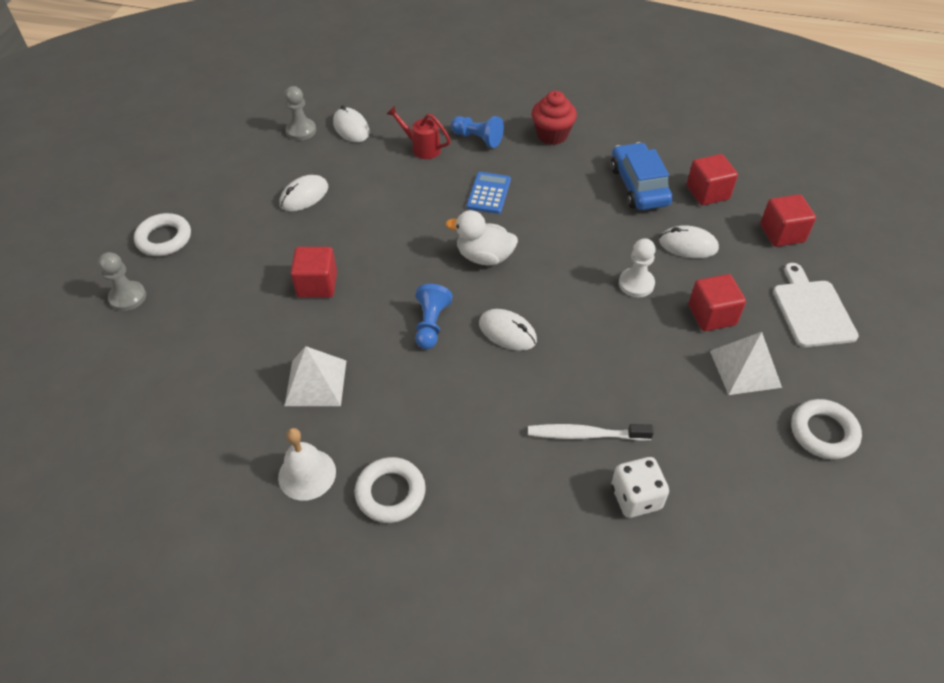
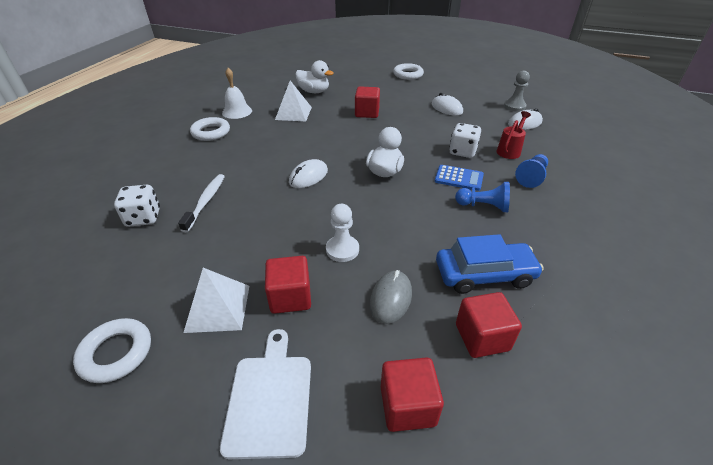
camera: 95 degrees right, 10 degrees down
grey pawn [98,252,146,311] -> none
blue pawn [415,284,452,349] -> blue pawn moved to [455,182,510,212]
red cupcake [532,91,577,145] -> none
white mouse [659,225,719,258] -> grey mouse [370,270,412,324]
white cutting board [773,263,859,347] -> white cutting board turned 90 degrees counterclockwise [220,329,311,459]
none -> white duck [295,60,333,93]
none -> white dice [449,123,481,158]

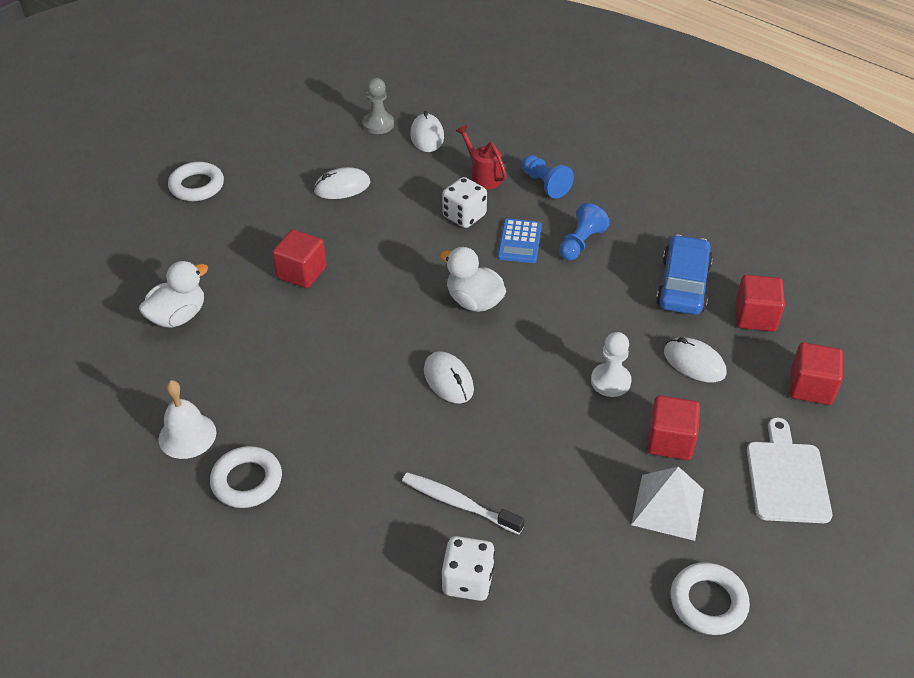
camera: 70 degrees left, 5 degrees up
white cutting board [220,329,311,459] -> white cutting board turned 75 degrees clockwise [747,418,832,523]
white pyramid [275,81,312,122] -> none
grey mouse [370,270,412,324] -> white mouse [664,337,727,382]
blue calculator [435,165,484,191] -> blue calculator turned 150 degrees clockwise [498,219,542,263]

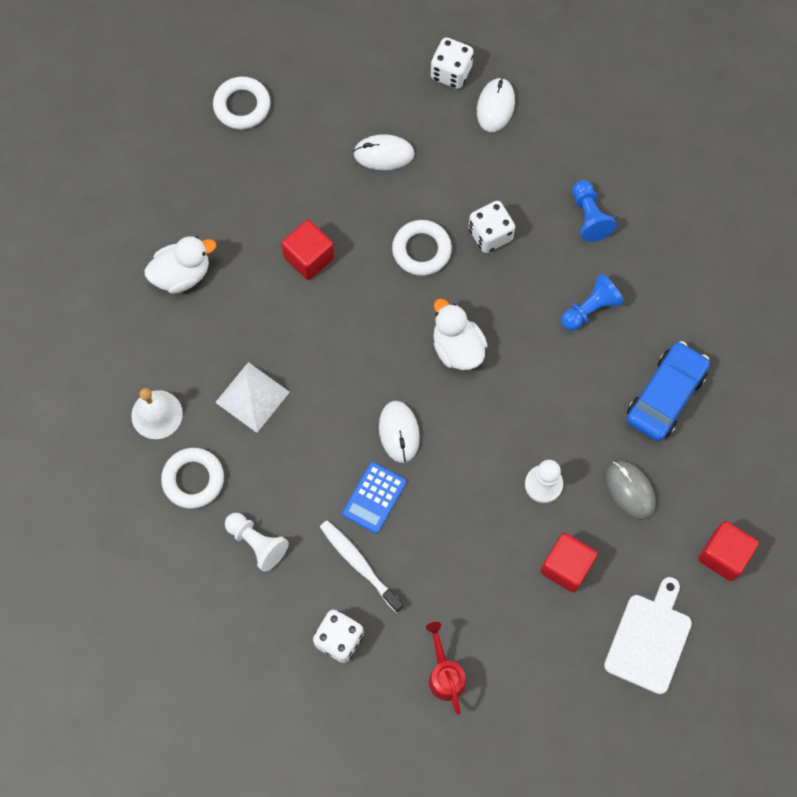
camera: 20 degrees right, 25 degrees up
grey pawn [363,78,394,134] -> white dice [431,37,474,89]
red watering can [456,125,507,190] -> red watering can moved to [426,622,466,715]
blue calculator [498,219,542,263] -> blue calculator moved to [342,462,406,534]
white pyramid [631,466,704,541] -> white pyramid moved to [215,362,290,433]
white mouse [664,337,727,382] -> grey mouse [606,461,656,520]
white ring [670,562,750,635] -> white ring moved to [392,220,452,276]
red cube [735,275,785,331] -> none
none -> white pawn [225,513,289,572]

